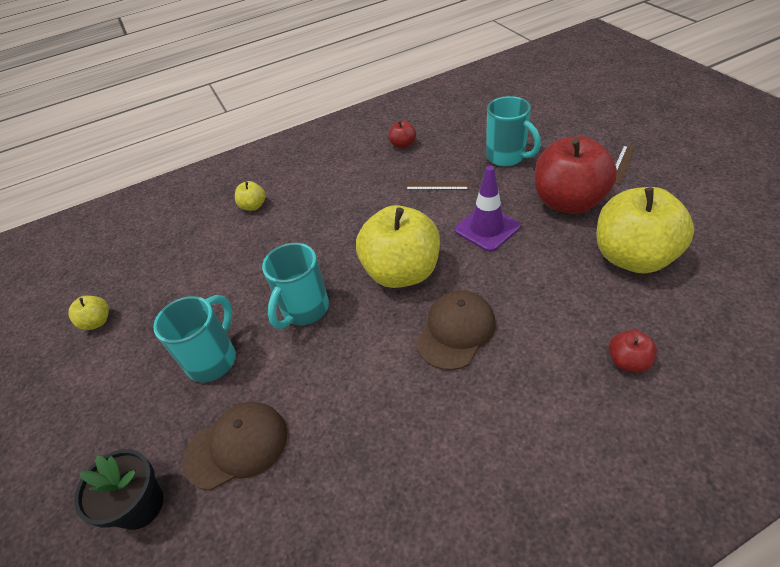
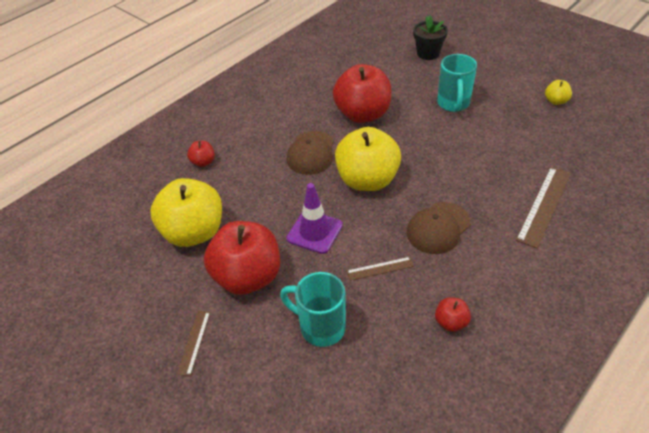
camera: 155 degrees right, 0 degrees up
brown cap [183,402,287,491] -> brown cap moved to [407,202,471,254]
yellow apple [235,181,265,211] -> brown ruler [516,167,571,249]
turquoise mug [262,243,329,329] -> none
none -> red apple [333,64,391,123]

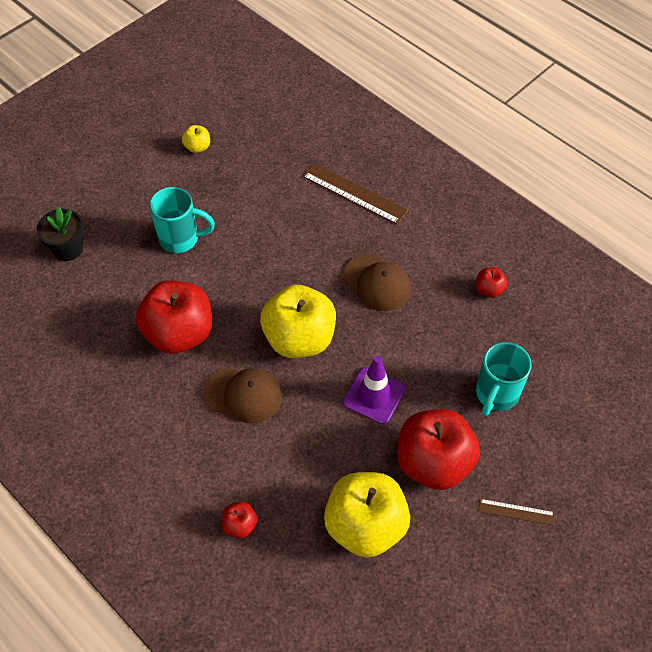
camera: 90 degrees left, 10 degrees up
brown ruler [347,257,414,281] -> none

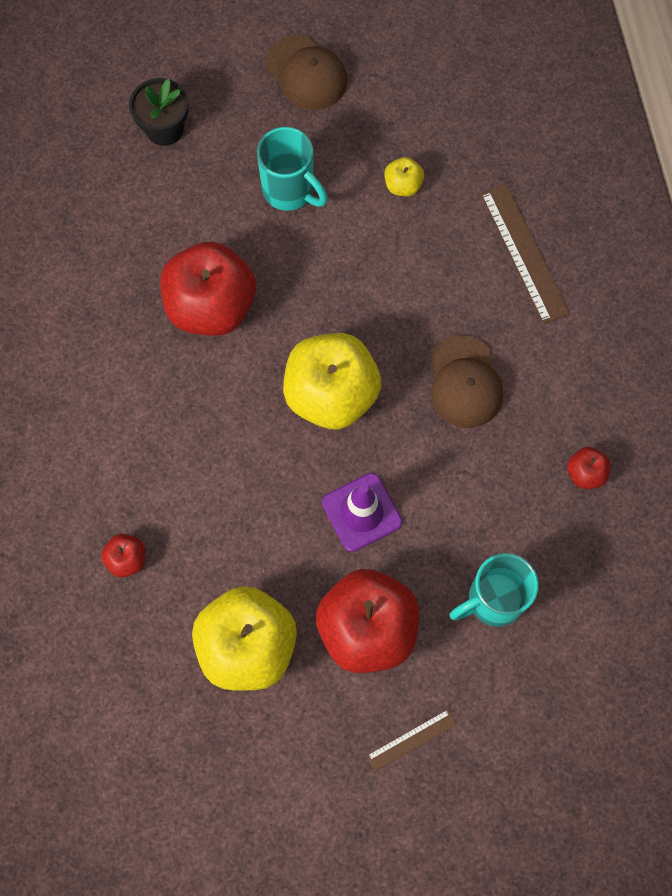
camera: 35 degrees right, 15 degrees up
yellow apple [182,125,210,153] -> yellow apple moved to [384,157,424,196]
brown cap [204,368,282,423] -> brown cap moved to [265,35,348,110]
brown ruler [478,499,555,525] -> brown ruler turned 75 degrees counterclockwise [367,709,457,771]

